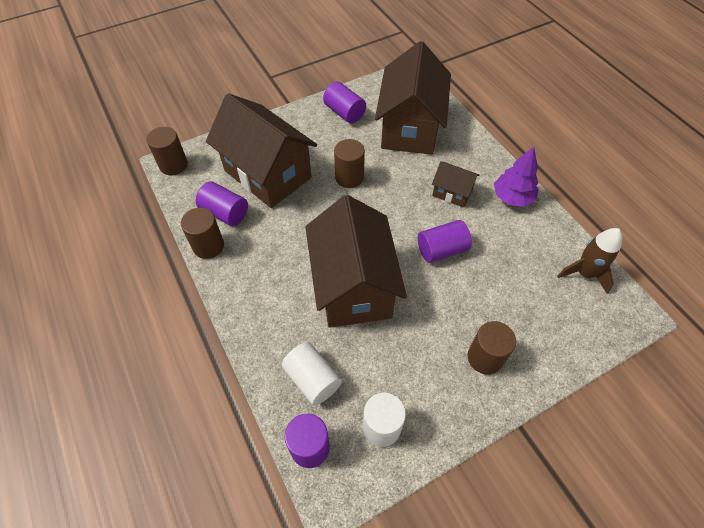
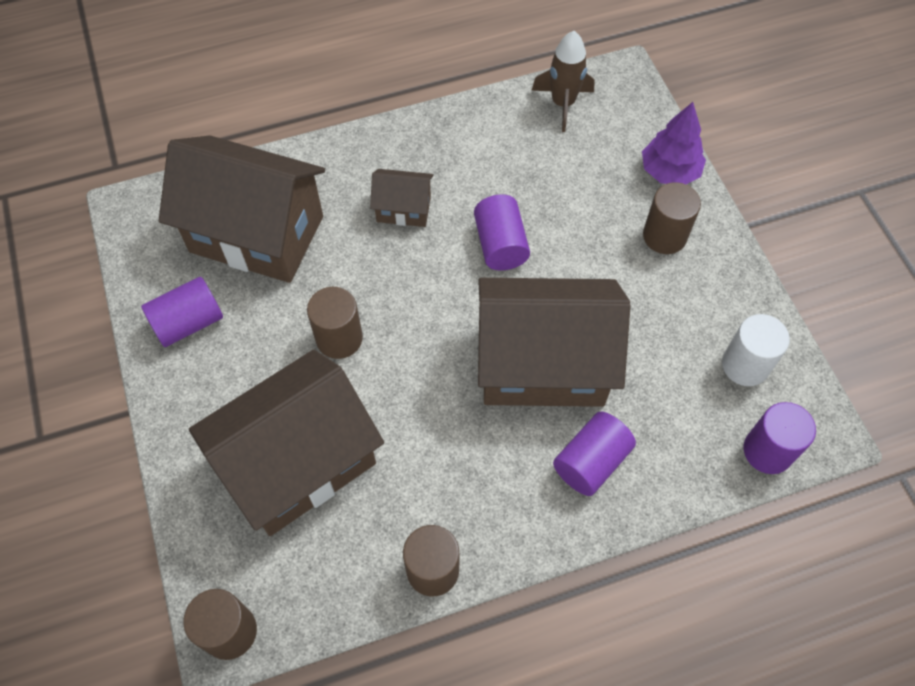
camera: 80 degrees left, 5 degrees up
purple cylinder [195,181,248,226] -> purple cylinder moved to [553,412,636,496]
white cylinder [282,342,342,405] -> none
brown house [432,161,480,208] -> brown house turned 60 degrees clockwise [370,169,434,227]
purple tree [494,147,539,207] -> purple tree moved to [642,102,706,184]

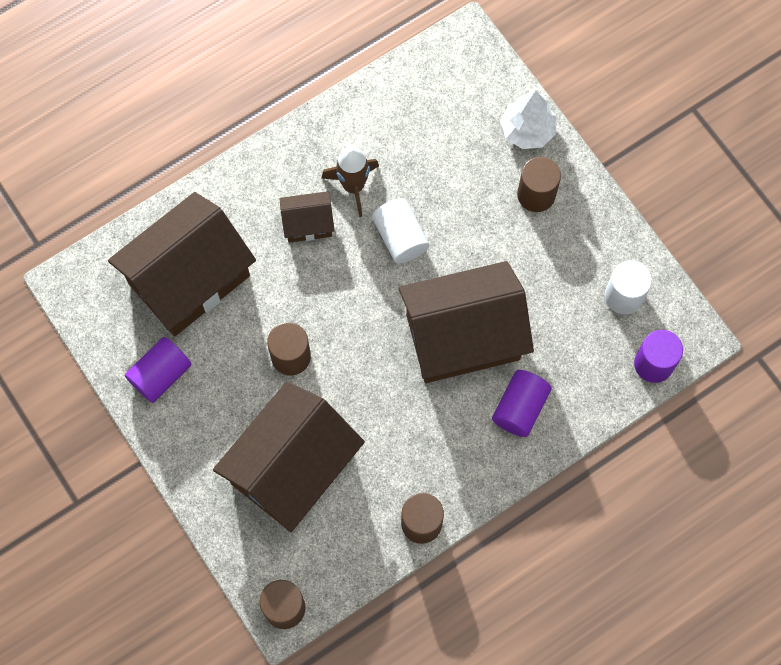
camera: 15 degrees left, 10 degrees up
brown house [159,135,325,283] -> brown house turned 45 degrees counterclockwise [108,192,256,336]
purple cylinder [474,194,530,271] -> white cylinder [372,198,429,264]
brown rocket [531,31,595,132] -> brown rocket moved to [321,146,379,217]
purple tree [642,102,706,184] -> white tree [500,90,557,149]

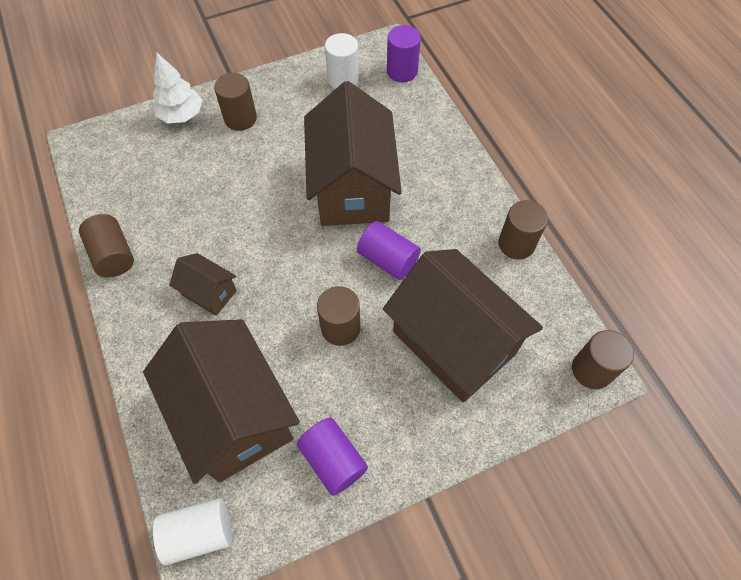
camera: 80 degrees left, 10 degrees down
brown house [279,191,335,243] -> brown house turned 60 degrees counterclockwise [169,253,237,316]
brown rocket [321,146,379,217] -> none
white cylinder [372,198,429,264] -> white cylinder moved to [153,498,232,565]
purple cylinder [492,370,552,437] -> purple cylinder moved to [357,221,421,280]
none -> brown cylinder [79,214,134,277]

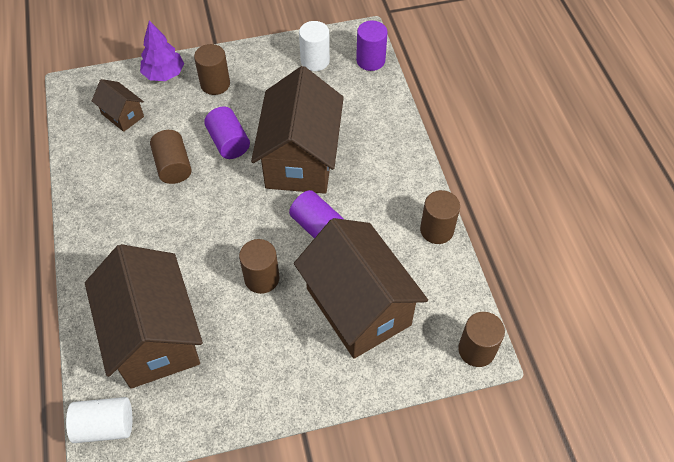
camera: 10 degrees right, 5 degrees down
brown cylinder [79,214,134,277] -> brown cylinder moved to [150,130,192,184]
white tree [153,53,202,123] -> purple tree [140,20,184,81]
brown house [169,253,237,316] -> brown house moved to [92,79,144,132]
purple cylinder [297,418,368,496] -> purple cylinder moved to [204,107,250,159]

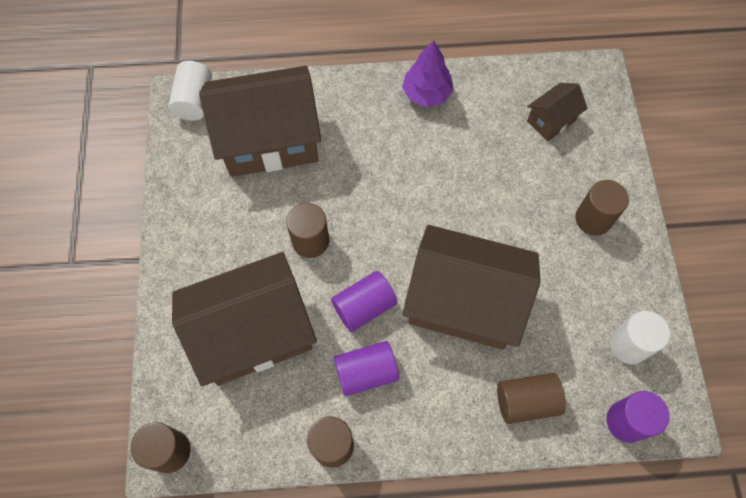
camera: 100 degrees right, 10 degrees up
purple tree [140,20,184,81] -> purple tree moved to [402,40,454,107]
brown cylinder [150,130,192,184] -> brown cylinder moved to [497,373,566,424]
purple cylinder [204,107,250,159] -> purple cylinder moved to [334,341,399,396]

